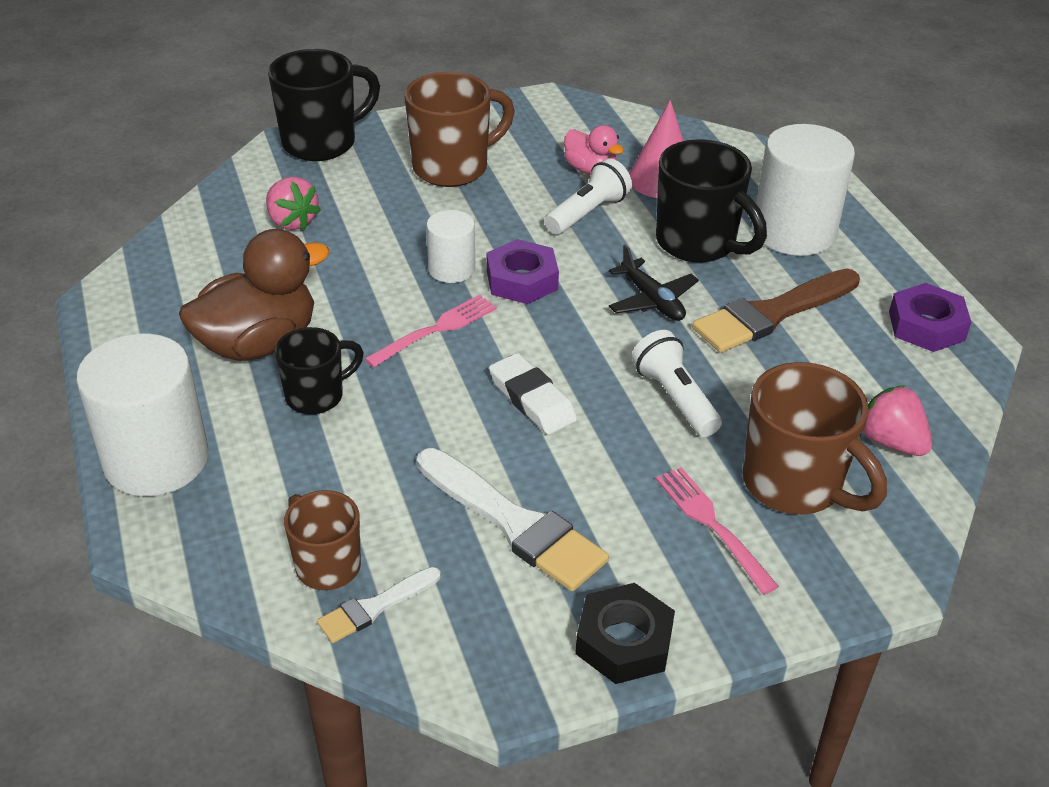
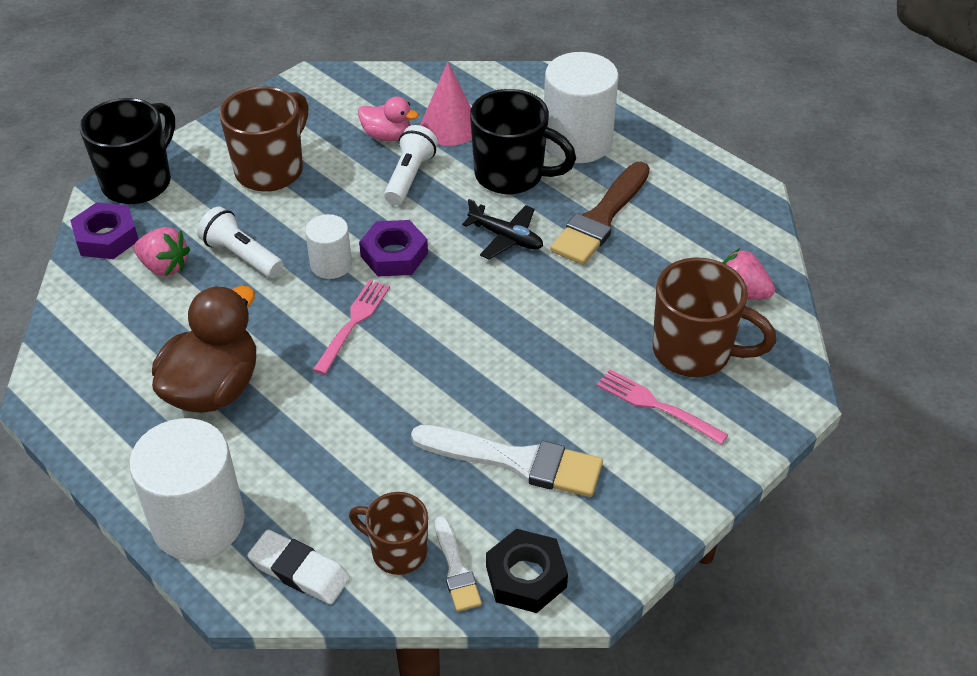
camera: 25 degrees left, 5 degrees up
black mug [275,327,364,414] -> none
white brush [317,567,441,643] -> white brush turned 45 degrees counterclockwise [435,516,482,612]
white eraser [489,353,577,435] -> white eraser moved to [247,530,350,604]
black nut [575,583,675,684] -> black nut moved to [486,529,568,613]
white flashlight [632,330,722,437] -> white flashlight moved to [197,206,283,278]
purple nut [889,283,971,352] -> purple nut moved to [70,202,139,259]

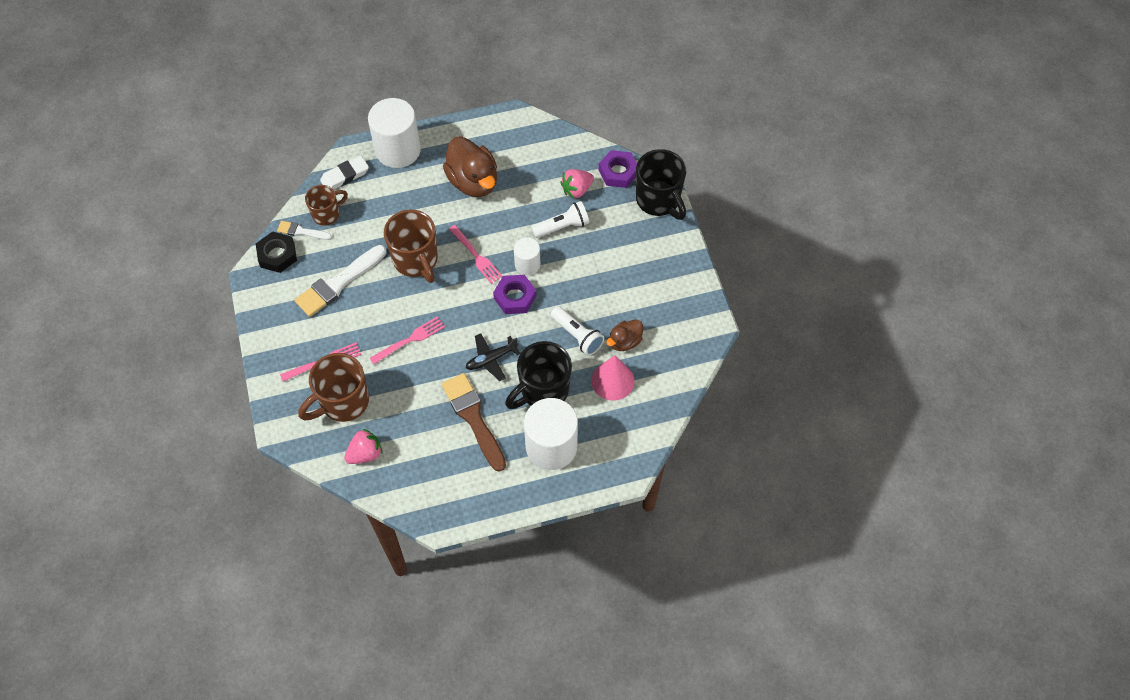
camera: 120 degrees right, 15 degrees up
brown mug [219,86,309,192] -> brown mug moved to [384,210,438,283]
pink duck [358,96,418,141] -> brown duck [606,319,643,351]
none -> pink fork [370,316,445,364]

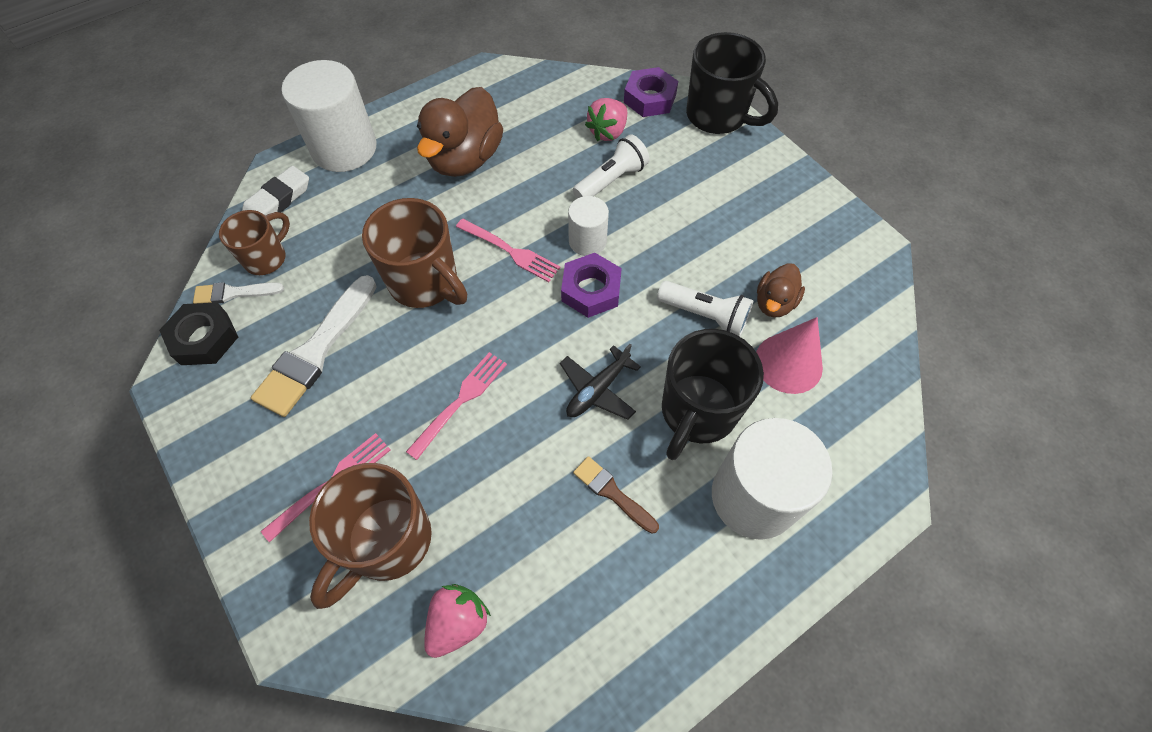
camera: 20 degrees left, 0 degrees up
brown brush [442,373,506,472] -> brown brush [573,456,659,534], size x0.53
brown duck [443,136,497,197] -> brown duck turned 75 degrees clockwise [417,87,503,177]

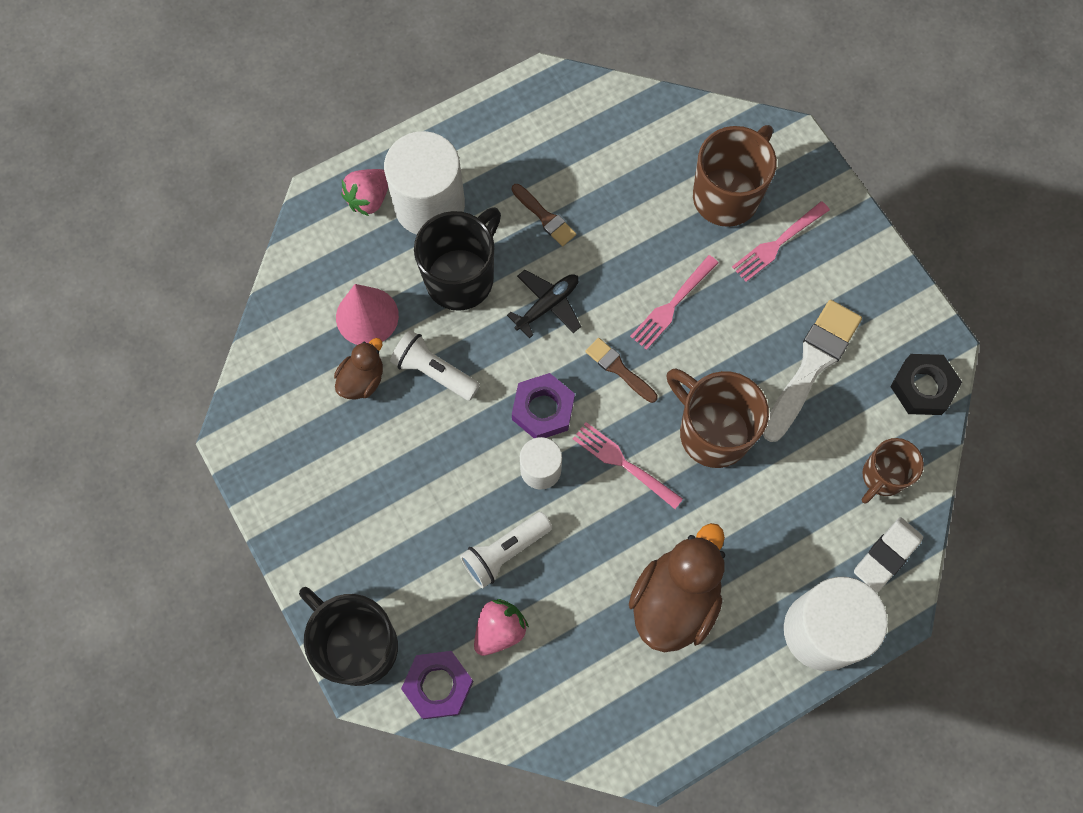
camera: 175 degrees left, 10 degrees up
white brush [193,282,284,304] -> none
pink strawberry [424,584,491,658] -> pink strawberry moved to [341,169,388,216]
none -> brown brush [585,338,658,403]

